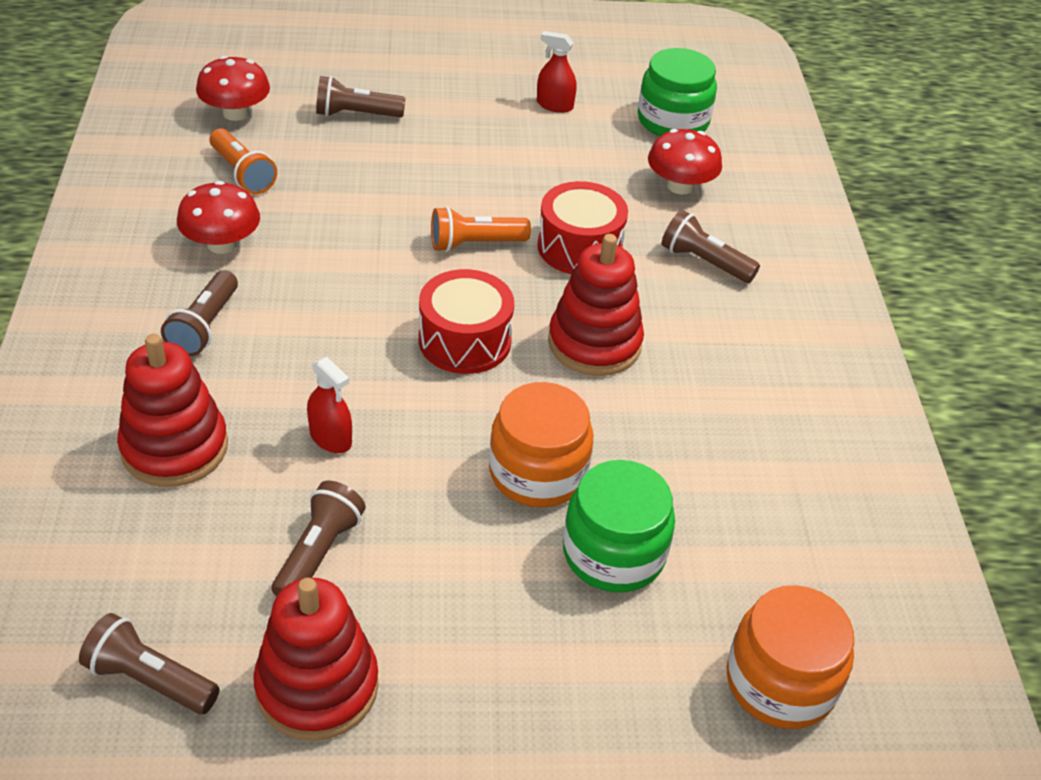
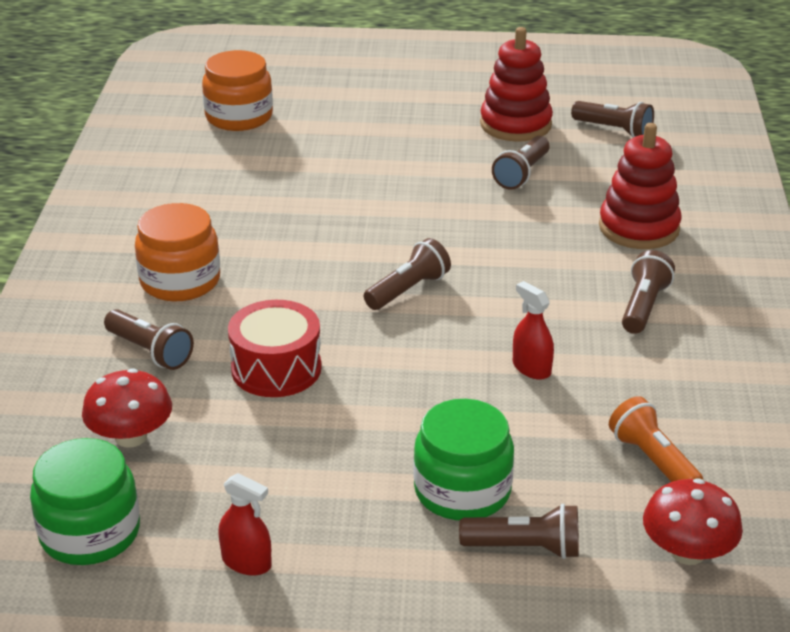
camera: 170 degrees left, 10 degrees down
red mushroom [177,181,260,254] -> none
red spray bottle [307,357,352,453] -> red spray bottle moved to [513,281,554,380]
red drum [419,269,514,374] -> brown flashlight [364,238,451,310]
orange flashlight [431,206,531,252] -> none
orange jar [489,382,593,507] -> orange jar moved to [135,203,220,301]
red stacking toy [548,234,644,376] -> none
green jar [563,460,675,592] -> green jar moved to [413,399,514,520]

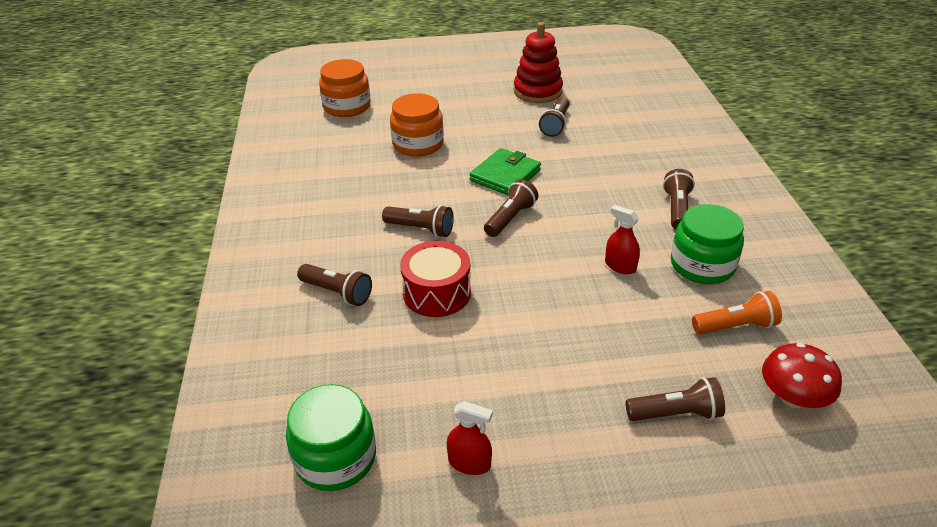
camera: 10 degrees left, 5 degrees up
red mushroom [82,368,172,448] -> none
orange jar [135,203,220,301] -> orange jar moved to [390,93,444,157]
green jar [413,399,514,520] -> green jar moved to [671,204,744,284]
brown flashlight [571,101,654,138] -> brown flashlight moved to [382,205,454,237]
red stacking toy [599,123,682,249] -> none
orange flashlight [609,396,703,482] -> orange flashlight turned 120 degrees clockwise [692,291,782,334]
none -> green wallet [470,148,541,196]

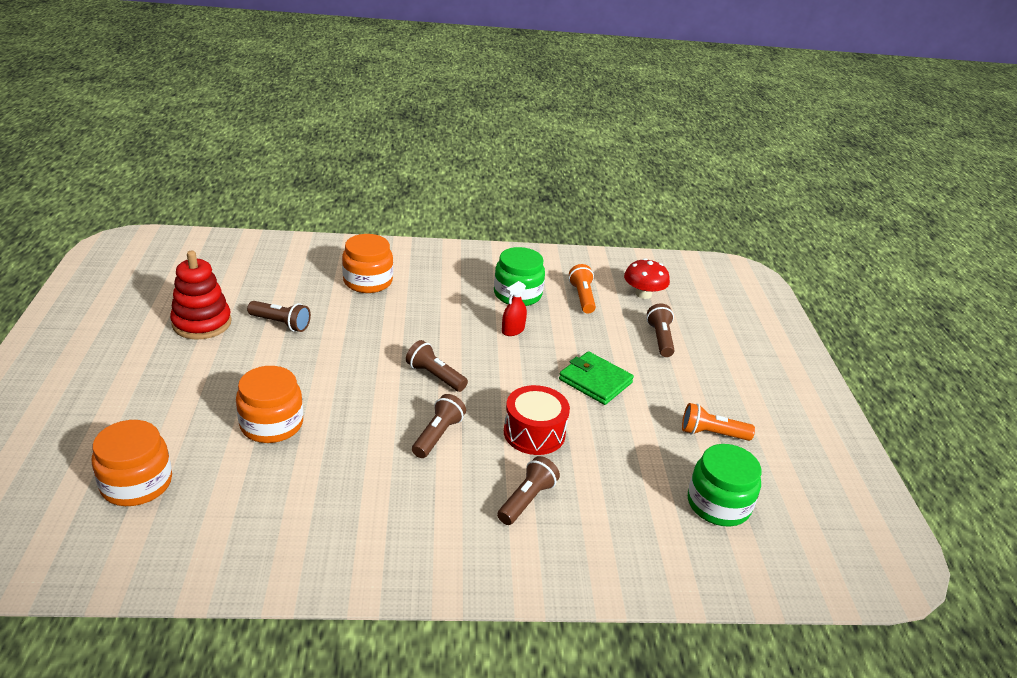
camera: 90 degrees left, 5 degrees down
red spray bottle [447,401,493,475] -> orange flashlight [682,403,755,441]
green wallet [470,148,541,196] -> green wallet moved to [559,351,634,405]
brown flashlight [663,169,695,229] -> none
none -> orange jar [342,234,393,293]

